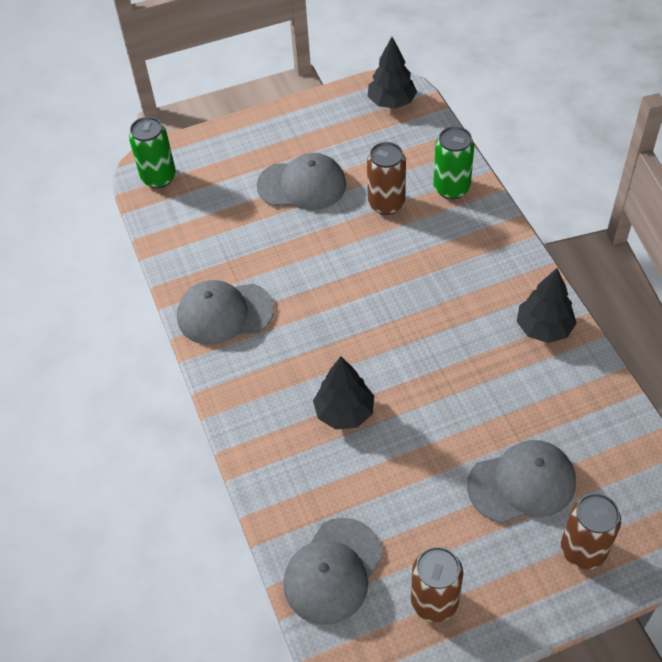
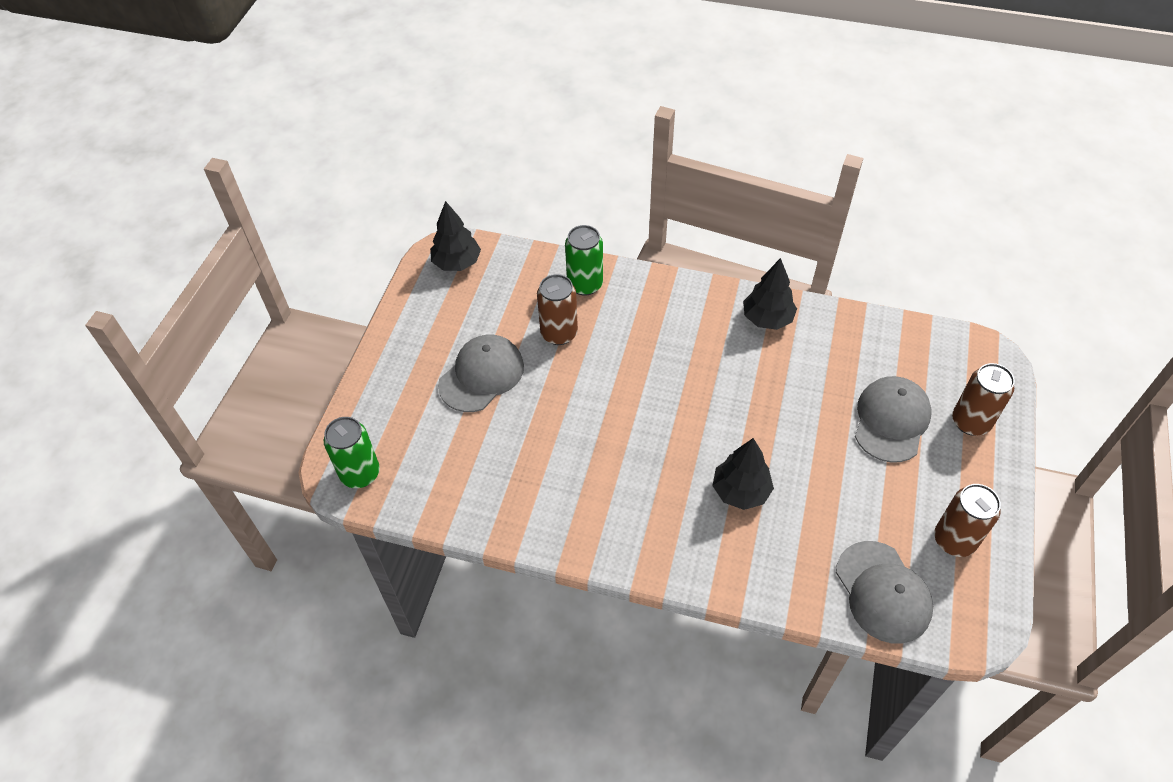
camera: 55 degrees left, 0 degrees up
grey cap [177,280,274,345] -> none

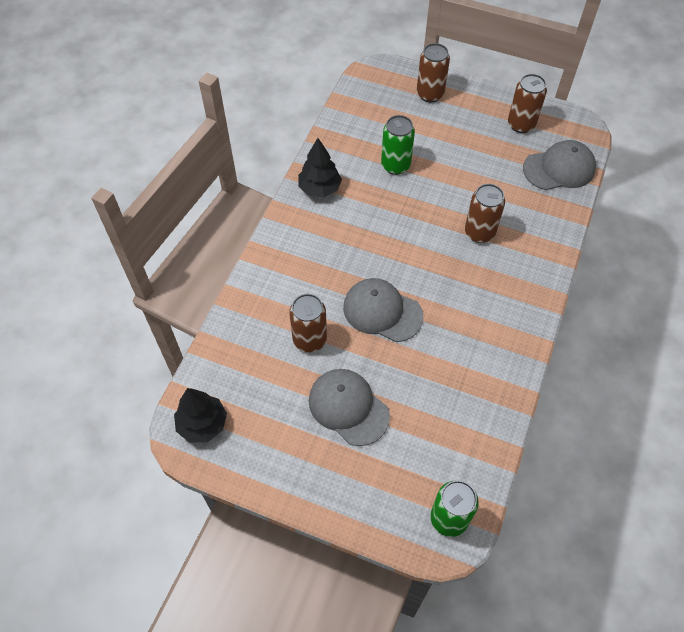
camera: 85 degrees left, 5 degrees up
green can [565,225,603,296] -> green can moved to [381,115,415,175]
black tree [712,438,774,510] -> brown can [465,184,505,243]
grey cap [855,376,932,463] -> grey cap moved to [343,278,423,342]

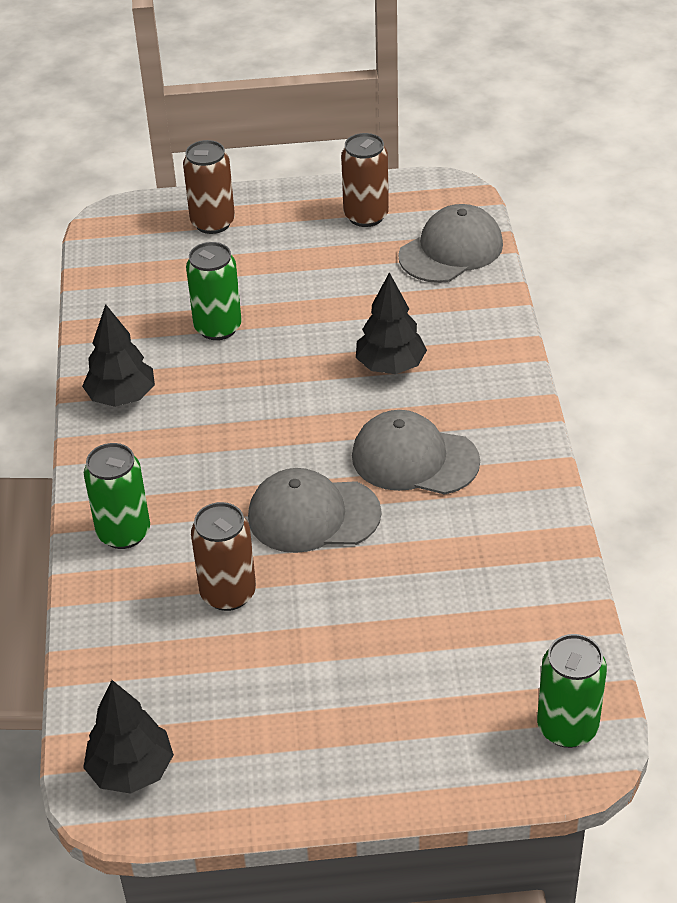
camera: 25 degrees left, 15 degrees down
grey cap [309,369,390,446] -> grey cap moved to [352,410,480,495]
brown can [465,184,505,243] -> black tree [356,272,427,374]
none -> green can [84,443,150,549]

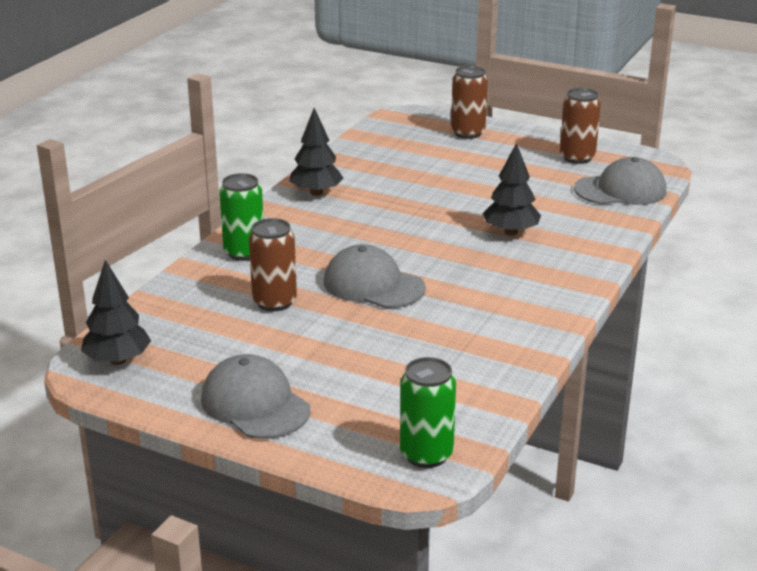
camera: 30 degrees right, 15 degrees down
green can [186,242,242,340] -> none
grey cap [352,410,480,495] -> grey cap moved to [201,354,310,439]

